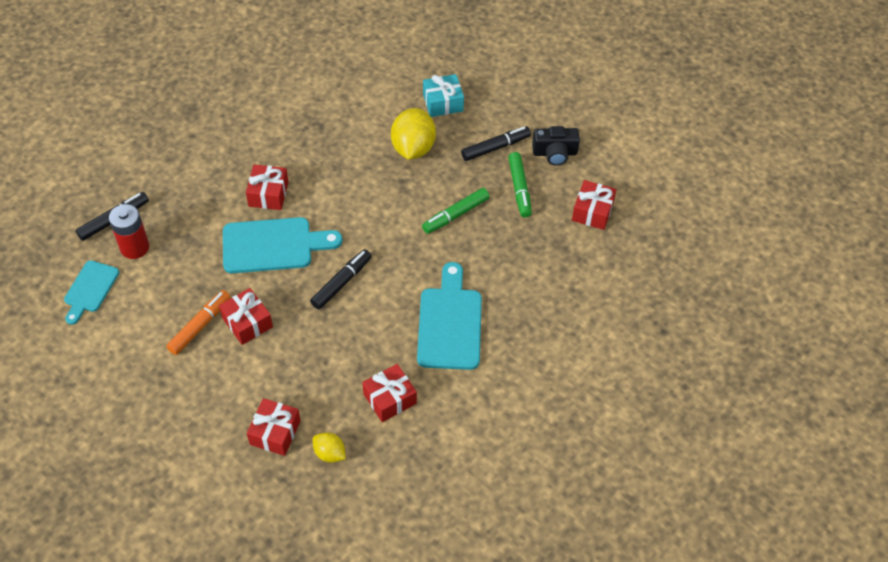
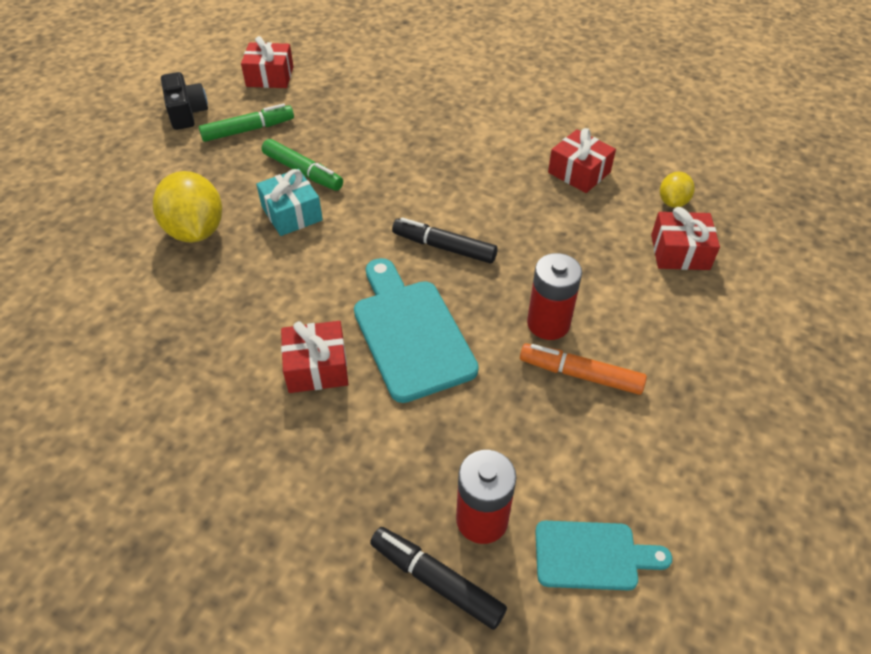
camera: 105 degrees left, 5 degrees down
red gift [219,288,273,345] -> red battery [527,253,582,340]
yellow lemon [391,108,436,160] -> yellow lemon turned 75 degrees clockwise [153,171,222,243]
turquoise cutting board [417,262,482,370] -> none
turquoise gift [423,74,464,117] -> turquoise gift moved to [256,169,323,236]
black marker [461,126,531,161] -> none

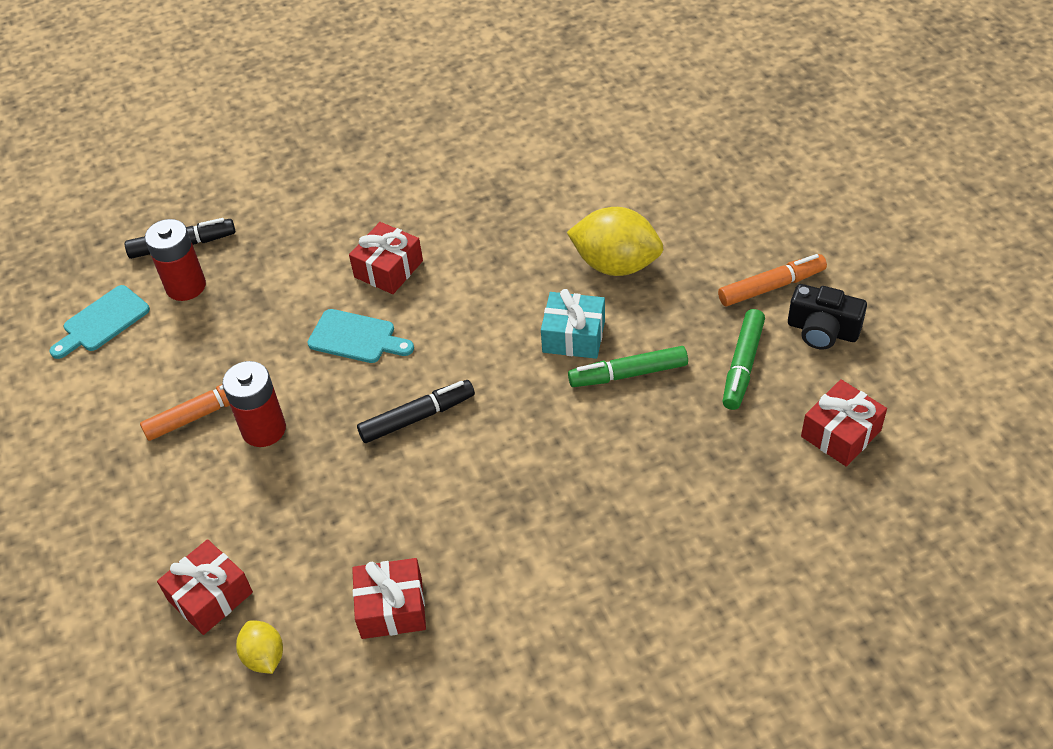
camera: 135 degrees right, 0 degrees up
turquoise cutting board [354,258,479,403] -> turquoise cutting board [308,309,414,363], size x0.61
none -> orange marker [718,254,827,306]

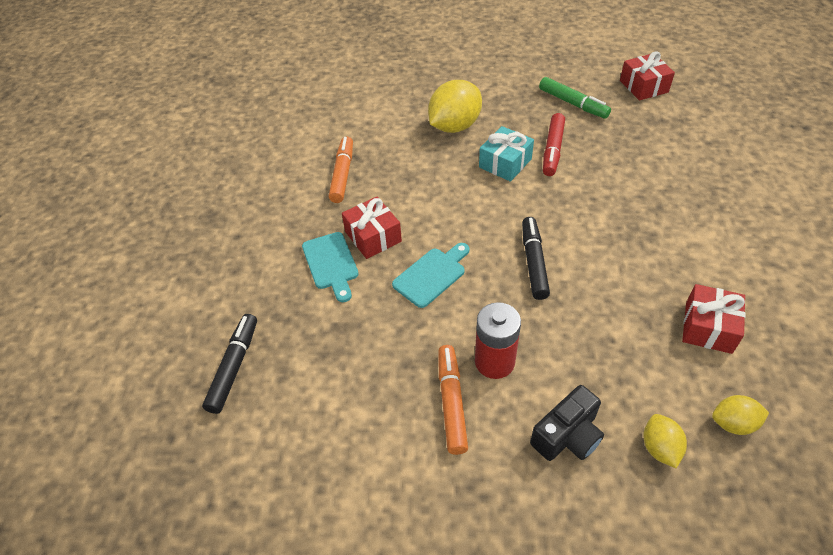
camera: 65 degrees left, 0 degrees up
turquoise cutting board [50,285,150,359] -> turquoise cutting board moved to [302,232,359,302]
red battery [145,219,206,301] -> none
red gift [157,539,253,635] -> yellow lemon [644,414,687,468]
green marker [568,346,688,387] -> red marker [543,113,565,176]
orange marker [718,254,827,306] -> orange marker moved to [329,136,353,203]
black camera [788,284,867,349] -> black camera moved to [530,385,604,461]

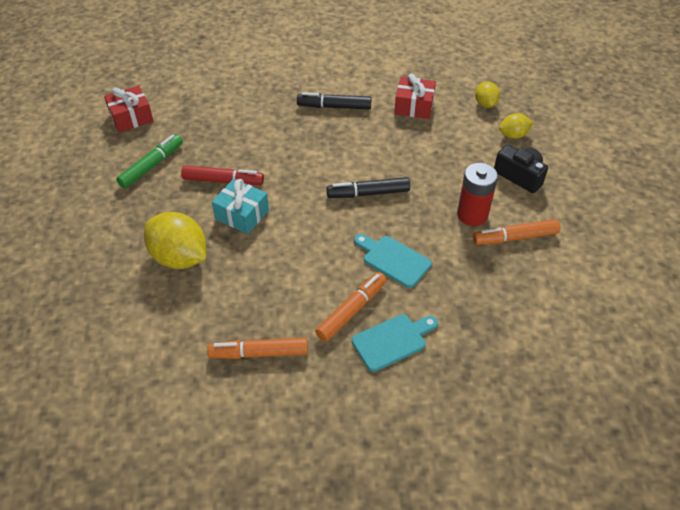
camera: 100 degrees left, 0 degrees up
black marker [202,314,257,414] -> black marker moved to [297,92,372,110]
red gift [342,197,402,259] -> orange marker [315,272,386,342]

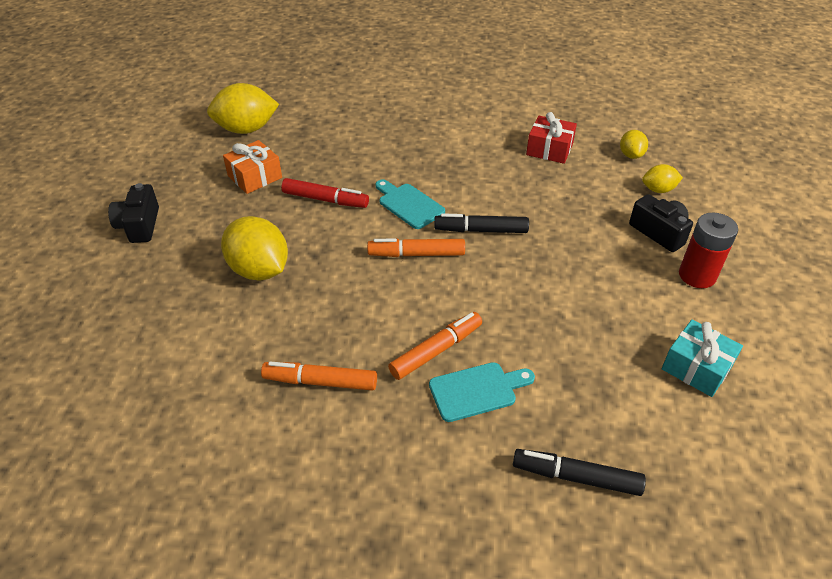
camera: 10 degrees right, 5 degrees down
red gift [104,85,154,133] -> yellow lemon [207,83,279,134]
green marker [116,134,183,189] -> orange gift [223,140,282,194]
turquoise gift [212,179,269,234] -> turquoise gift moved to [662,319,743,397]
black marker [297,92,372,110] -> black marker moved to [513,449,646,496]
turquoise cutting board [354,234,432,288] -> turquoise cutting board moved to [375,179,445,229]
red battery [457,163,498,226] -> red battery moved to [679,213,738,288]
orange marker [473,219,560,245] -> orange marker moved to [367,239,465,257]
none -> black camera [108,183,159,243]

